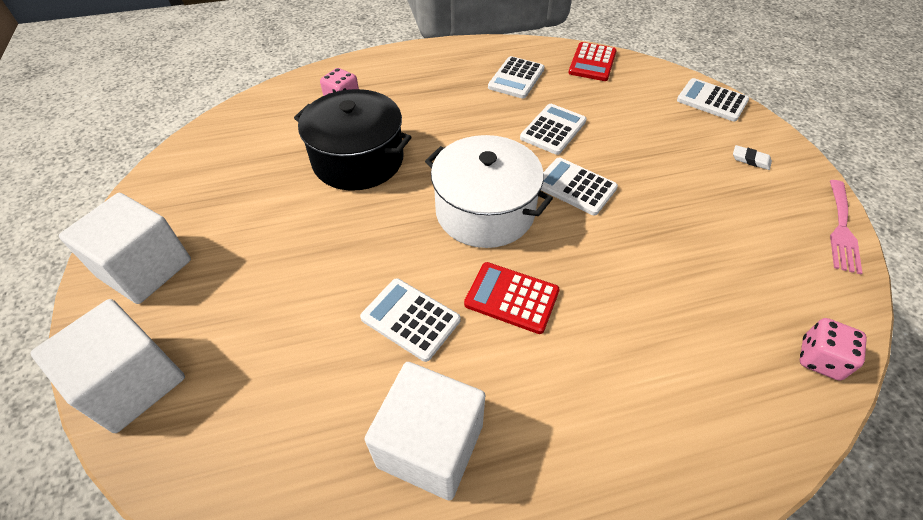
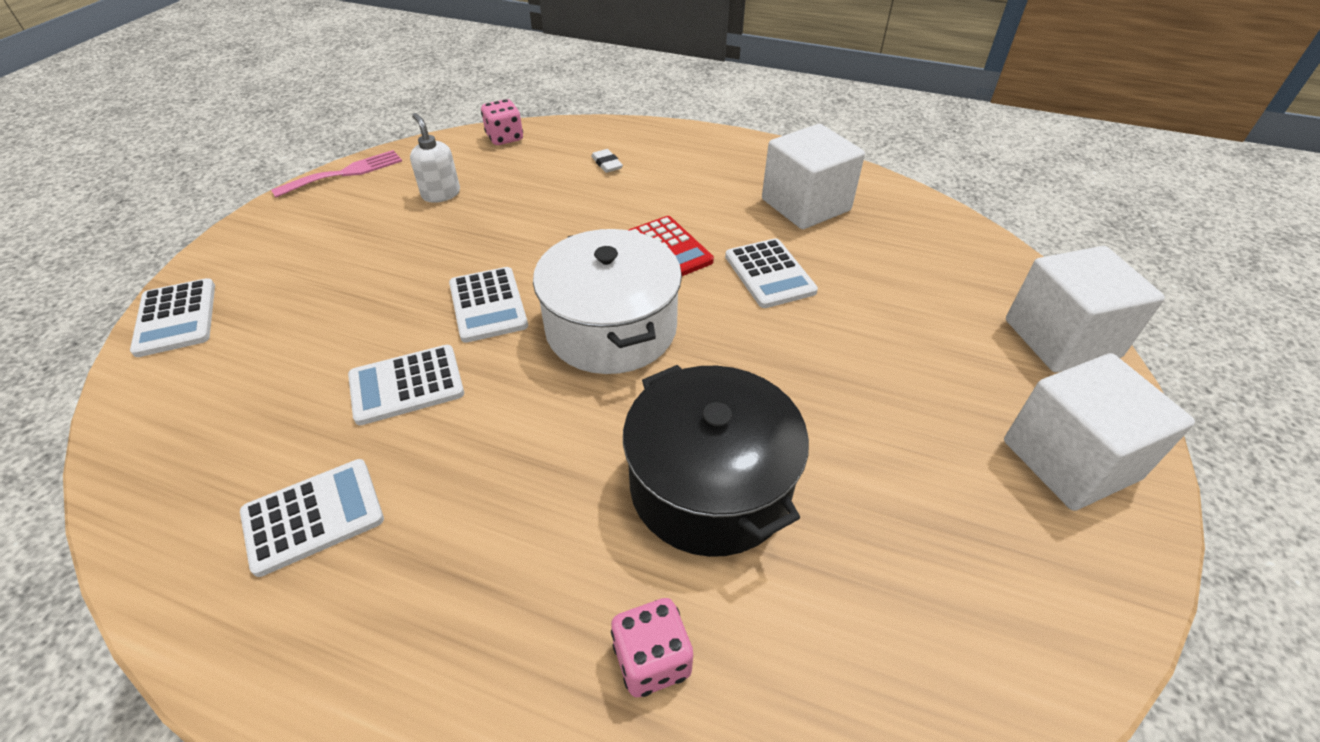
camera: 145 degrees left, 5 degrees down
red calculator [568,42,617,81] -> none
white eraser [733,145,772,170] -> white eraser moved to [591,149,623,173]
none -> white soap dispenser [410,113,460,203]

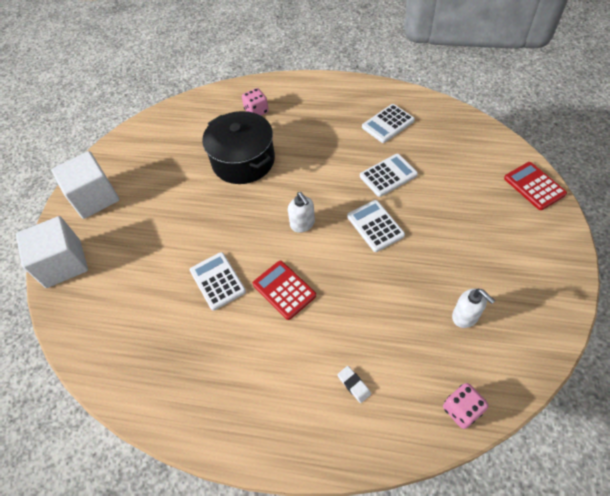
camera: 175 degrees right, 10 degrees up
white calculator [130,278,215,357] -> red calculator [504,162,567,210]
pink fork [271,150,402,198] -> none
white pot [533,229,682,374] -> white soap dispenser [288,192,315,233]
white cube [762,124,865,229] -> none

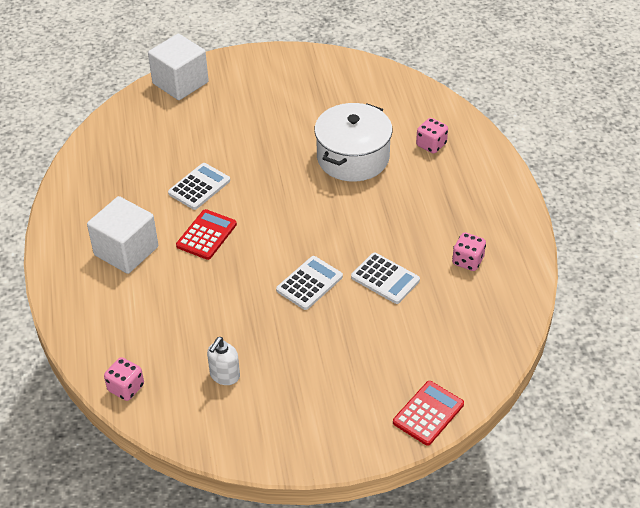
camera: 65 degrees right, 10 degrees down
white cube [51,151,119,219] -> white cube moved to [87,196,158,274]
black pot [202,111,275,184] -> white pot [314,103,392,181]
white soap dispenser [288,192,315,233] -> none
white eraser [337,366,371,403] -> none
white calculator [362,104,415,143] -> pink dice [452,232,486,271]

